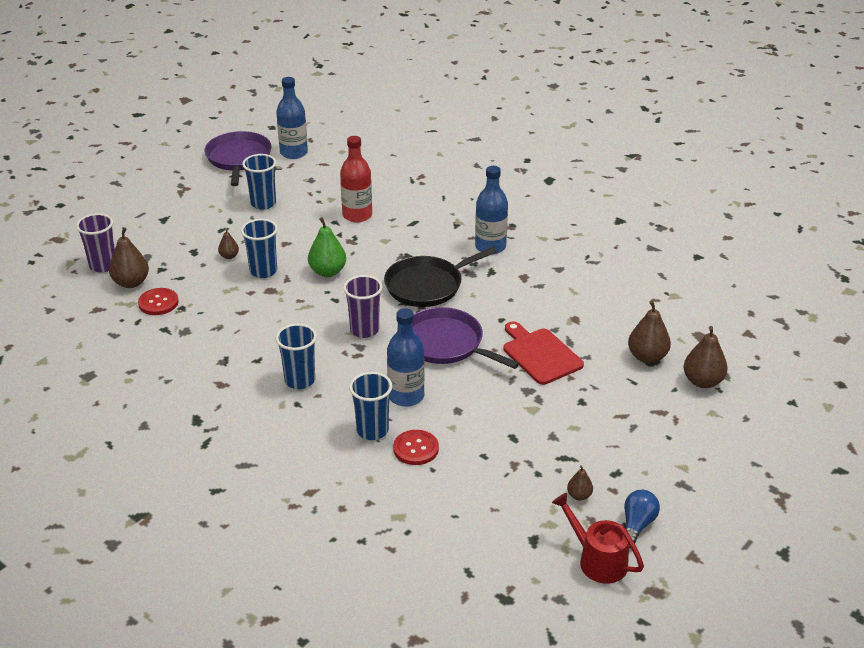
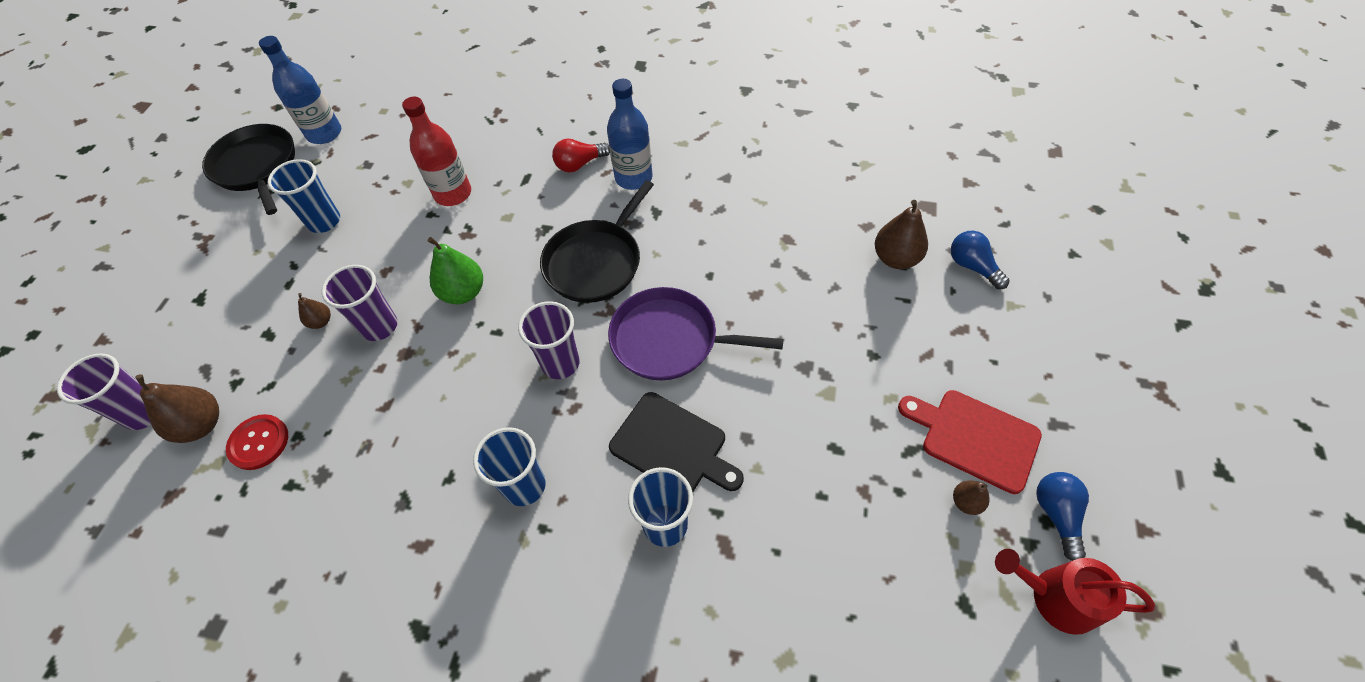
camera: 25 degrees left, 20 degrees up
purple pan [204,131,272,186] -> black pan [202,124,295,215]
blue cup [241,219,278,278] -> purple cup [321,265,398,341]
blue bottle [387,308,425,407] -> black cutting board [609,392,744,492]
red button [393,430,439,465] -> none
red cutting board [503,322,584,385] -> red cutting board moved to [898,390,1042,494]
brown pear [683,326,728,388] -> blue light bulb [951,231,1010,289]
none -> red light bulb [552,138,610,173]

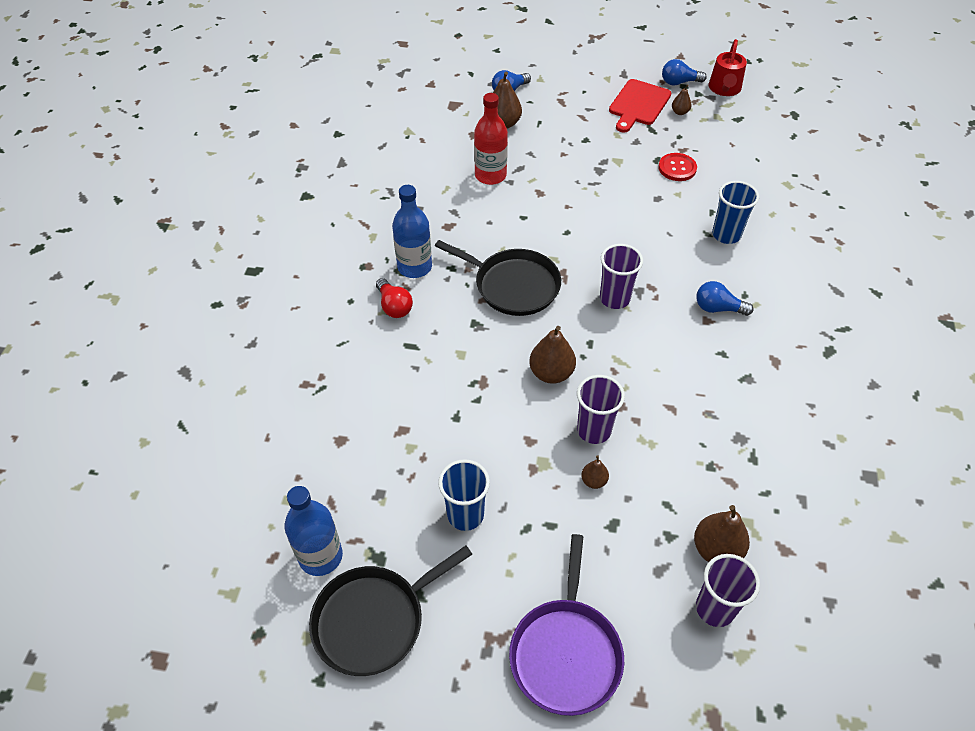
camera: 95 degrees left, 5 degrees down
red button [226,414,288,470] -> red button moved to [658,153,697,181]
red bottle [402,96,471,206] -> red bottle moved to [474,93,508,185]
green pear [428,237,483,304] -> brown pear [529,326,576,384]
blue cup [473,427,546,506] -> blue light bulb [696,281,754,316]
purple pan [608,287,784,381] -> purple pan moved to [509,534,624,716]
black cutting board [609,392,744,492] -> none

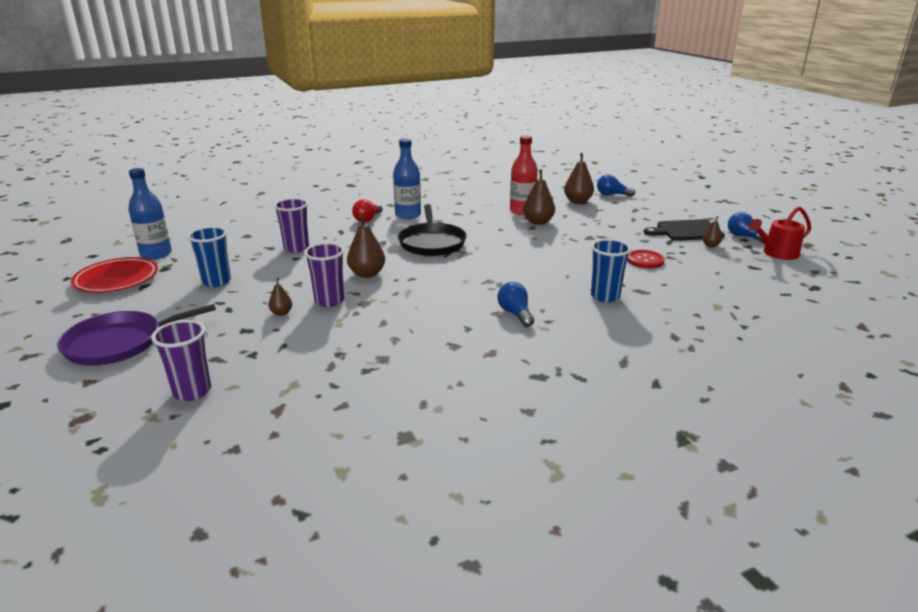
camera: 55 degrees right, 25 degrees down
black pan [309,546,473,676] -> red plate [71,257,158,293]
purple cup [600,244,643,309] -> purple cup moved to [274,198,309,253]
red cutting board [609,79,671,133] -> black cutting board [643,219,725,241]
brown pear [694,505,750,562] -> brown pear moved to [523,169,555,225]

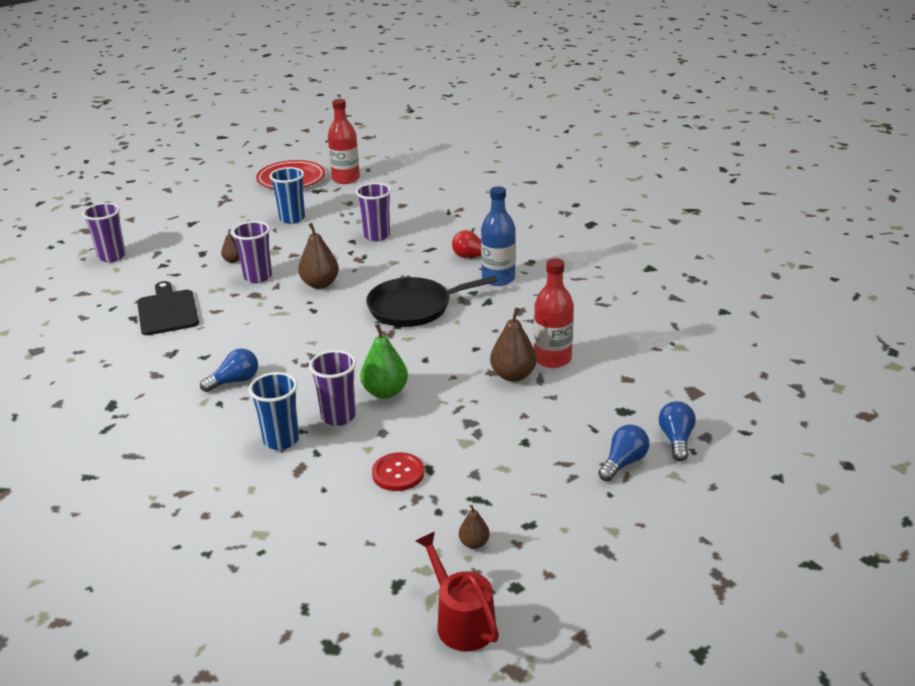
camera: 80 degrees right, 5 degrees up
purple pan [57,304,216,366] -> none
blue bottle [128,168,172,260] -> red bottle [328,99,360,184]
brown pear [564,153,594,204] -> none
black cutting board [643,219,725,241] -> black cutting board moved to [137,281,199,335]
blue light bulb [728,212,768,244] -> blue light bulb moved to [598,425,649,481]
none -> purple cup [309,350,356,426]
none -> green pear [360,324,408,399]

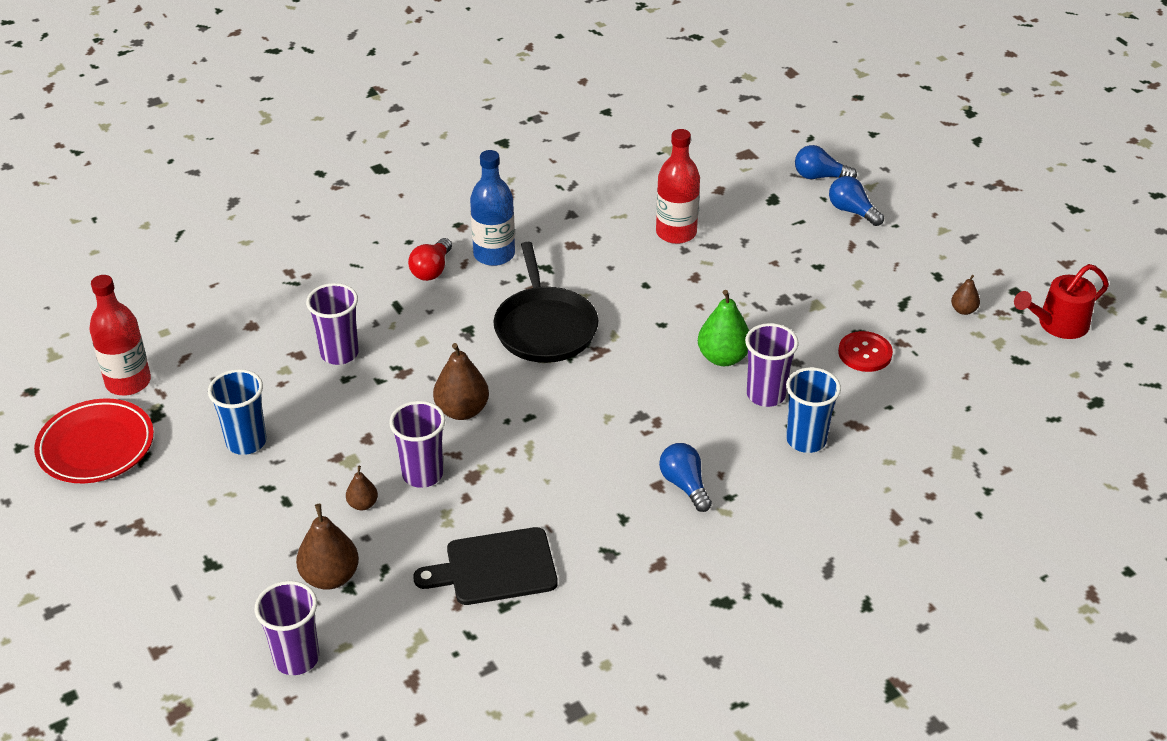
camera: 85 degrees left, 10 degrees up
brown pear [490,308,537,382] -> brown pear moved to [296,504,359,589]

